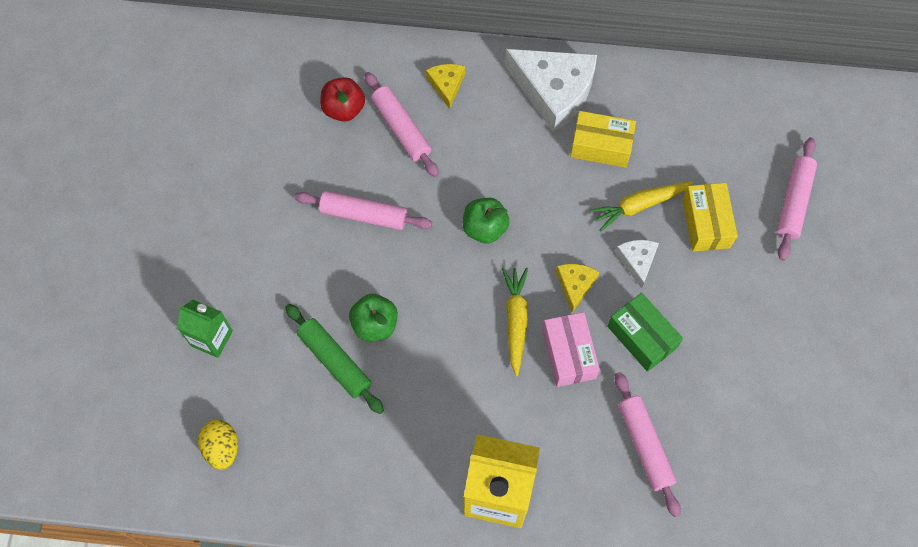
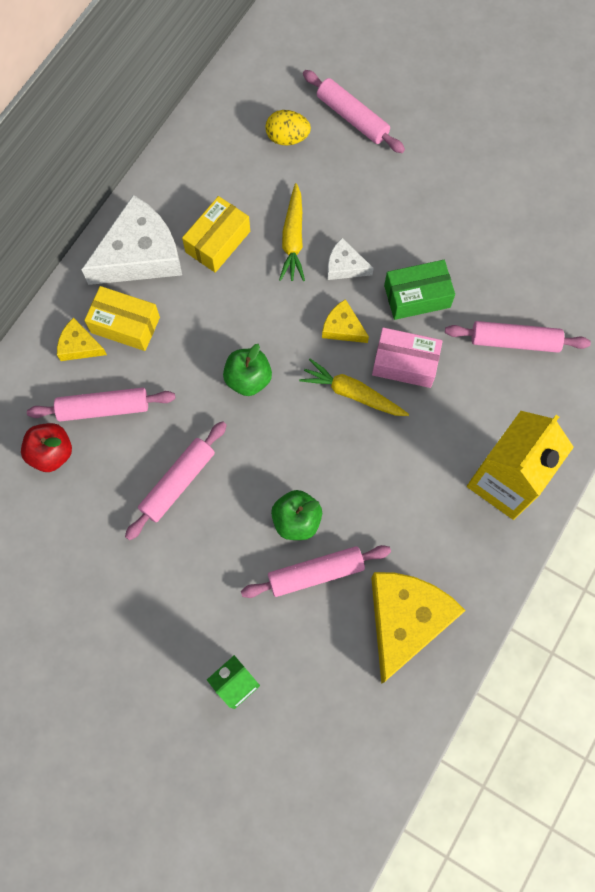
camera: 65 degrees left, 5 degrees up
yellow egg [198,420,238,470] -> yellow egg moved to [266,110,311,145]
green rolling pin [285,304,384,414] -> pink rolling pin [241,545,391,598]
yellow box [682,183,738,252] -> yellow box moved to [84,286,160,351]
none -> yellow cheese [371,572,466,684]

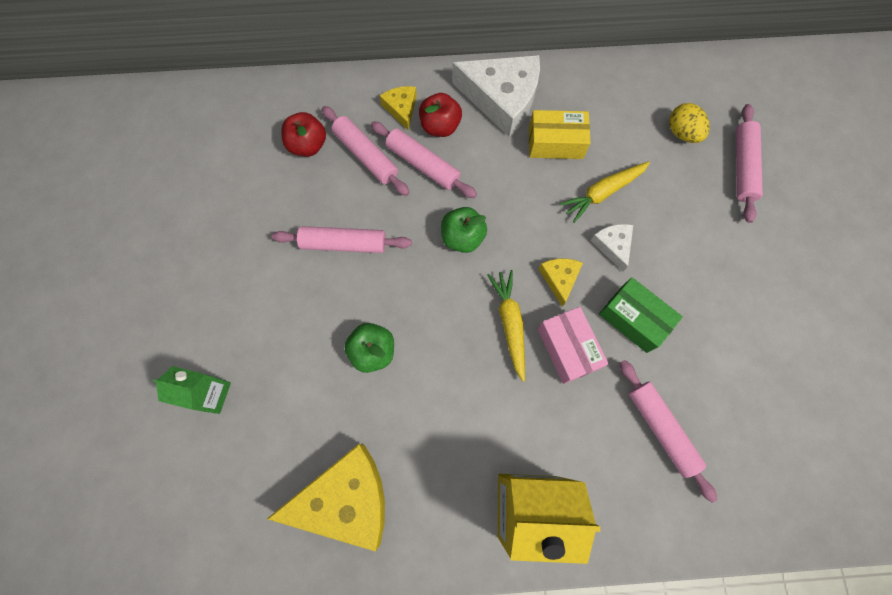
camera: 55 degrees right, 0 degrees up
yellow box [84,286,160,351] -> red apple [419,93,462,137]
pink rolling pin [241,545,391,598] -> pink rolling pin moved to [371,121,477,198]

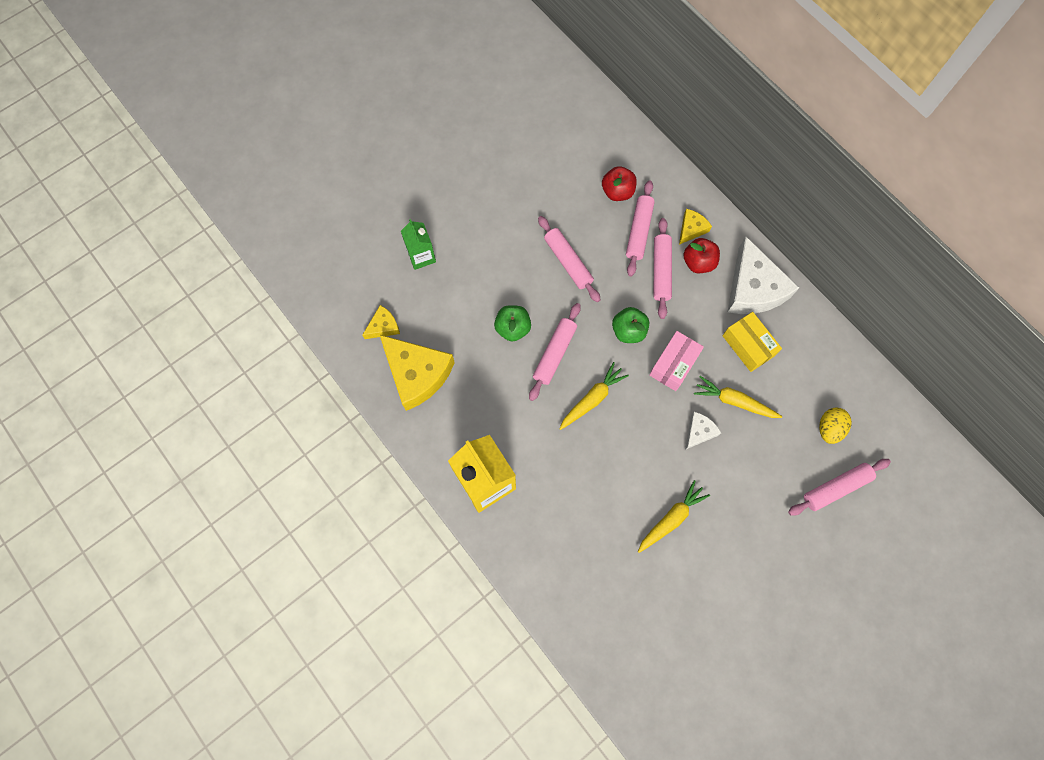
camera: 55 degrees right, 0 degrees up
pink box [538,307,609,384] -> pink box moved to [649,331,704,391]
yellow cheese [539,259,583,307] -> yellow cheese moved to [362,305,400,339]
green box [599,277,683,353] -> none
pink rolling pin [620,360,717,503] -> pink rolling pin moved to [529,303,581,401]
none -> yellow carrot [638,480,710,553]

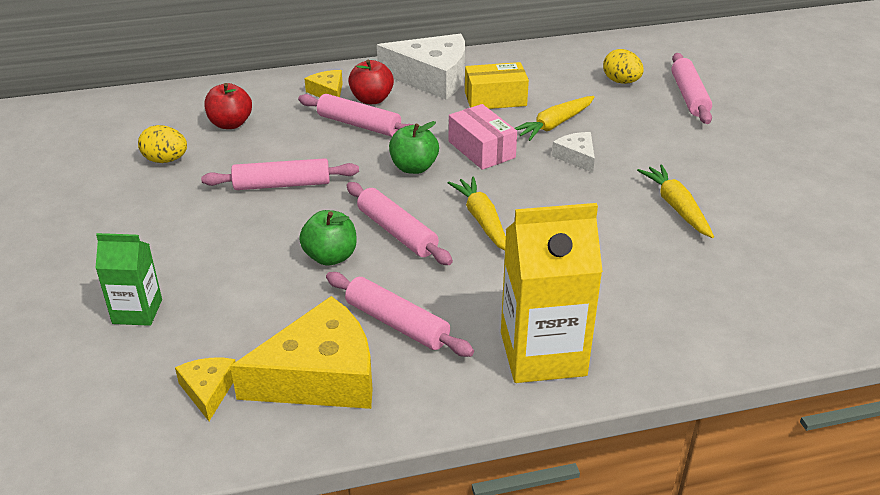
camera: 65 degrees left, 35 degrees down
pink rolling pin [626,180,655,276] -> pink rolling pin moved to [326,272,474,357]
none -> yellow egg [138,125,187,163]

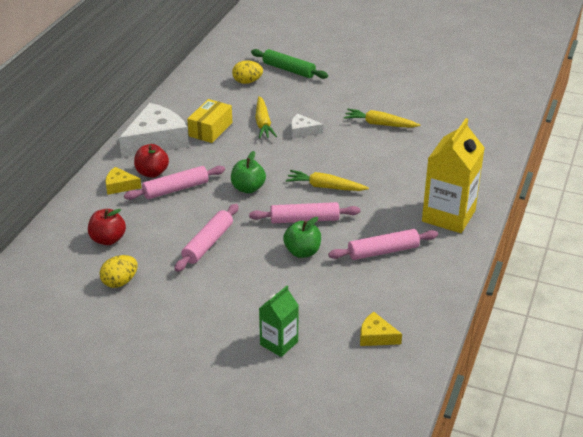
camera: 55 degrees left, 0 degrees up
yellow cheese [230,296,373,409] -> none
pink box [449,104,517,170] -> none
pink rolling pin [671,53,712,124] -> green rolling pin [251,49,328,79]

